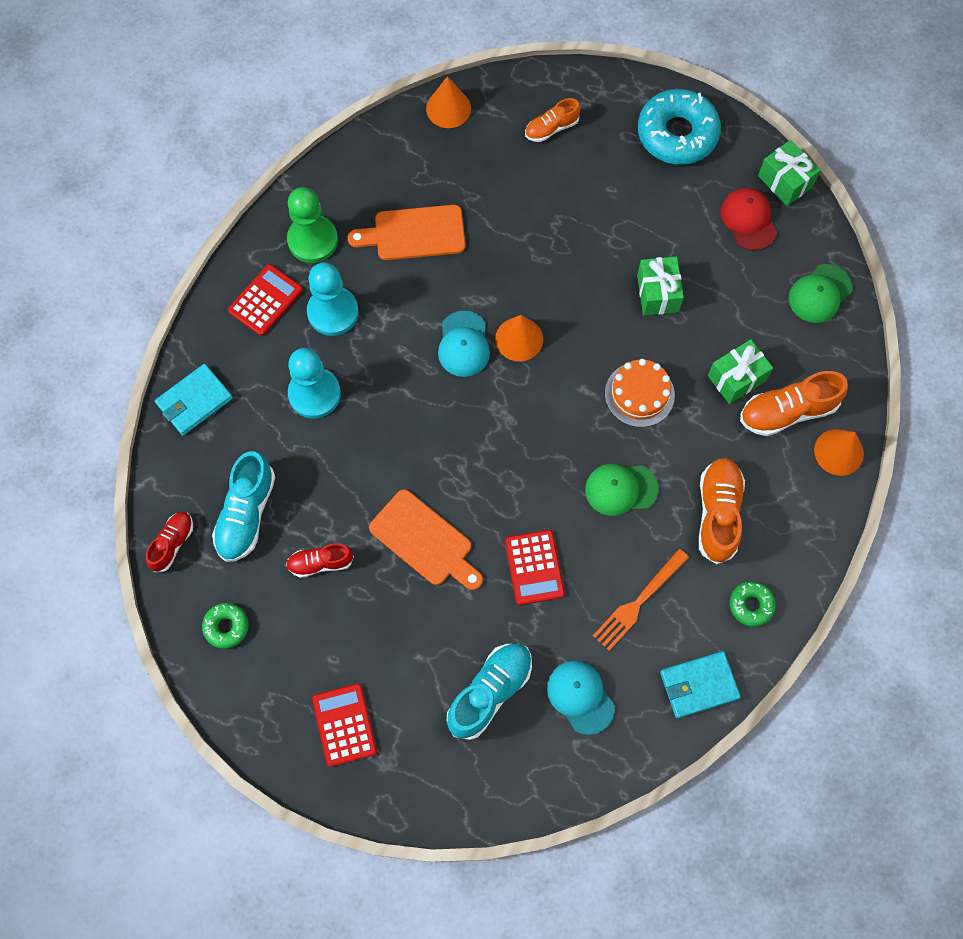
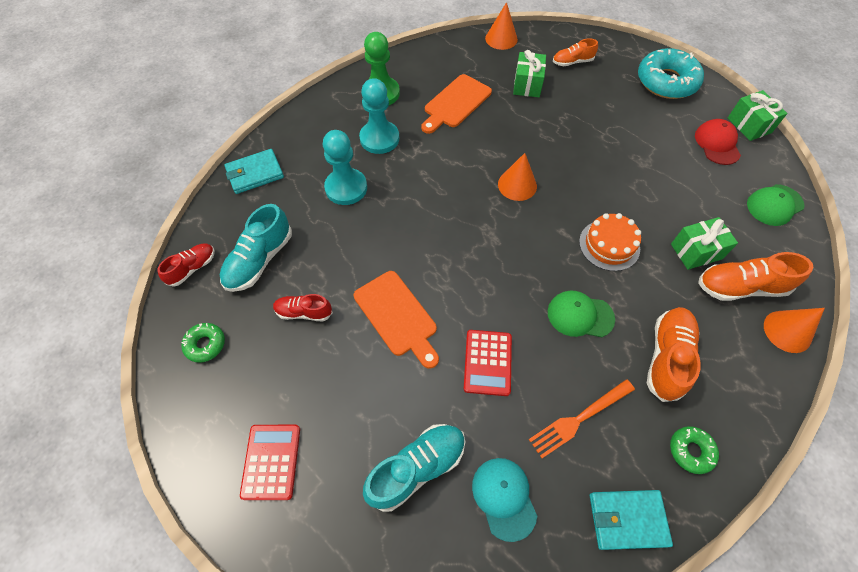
camera: 15 degrees right, 10 degrees down
red calculator [228,264,303,336] -> none
orange cutting board [348,205,466,260] -> orange cutting board turned 60 degrees counterclockwise [421,74,492,134]
turquoise cap [438,311,490,377] -> none
green gift [637,257,684,315] -> green gift moved to [513,50,546,97]

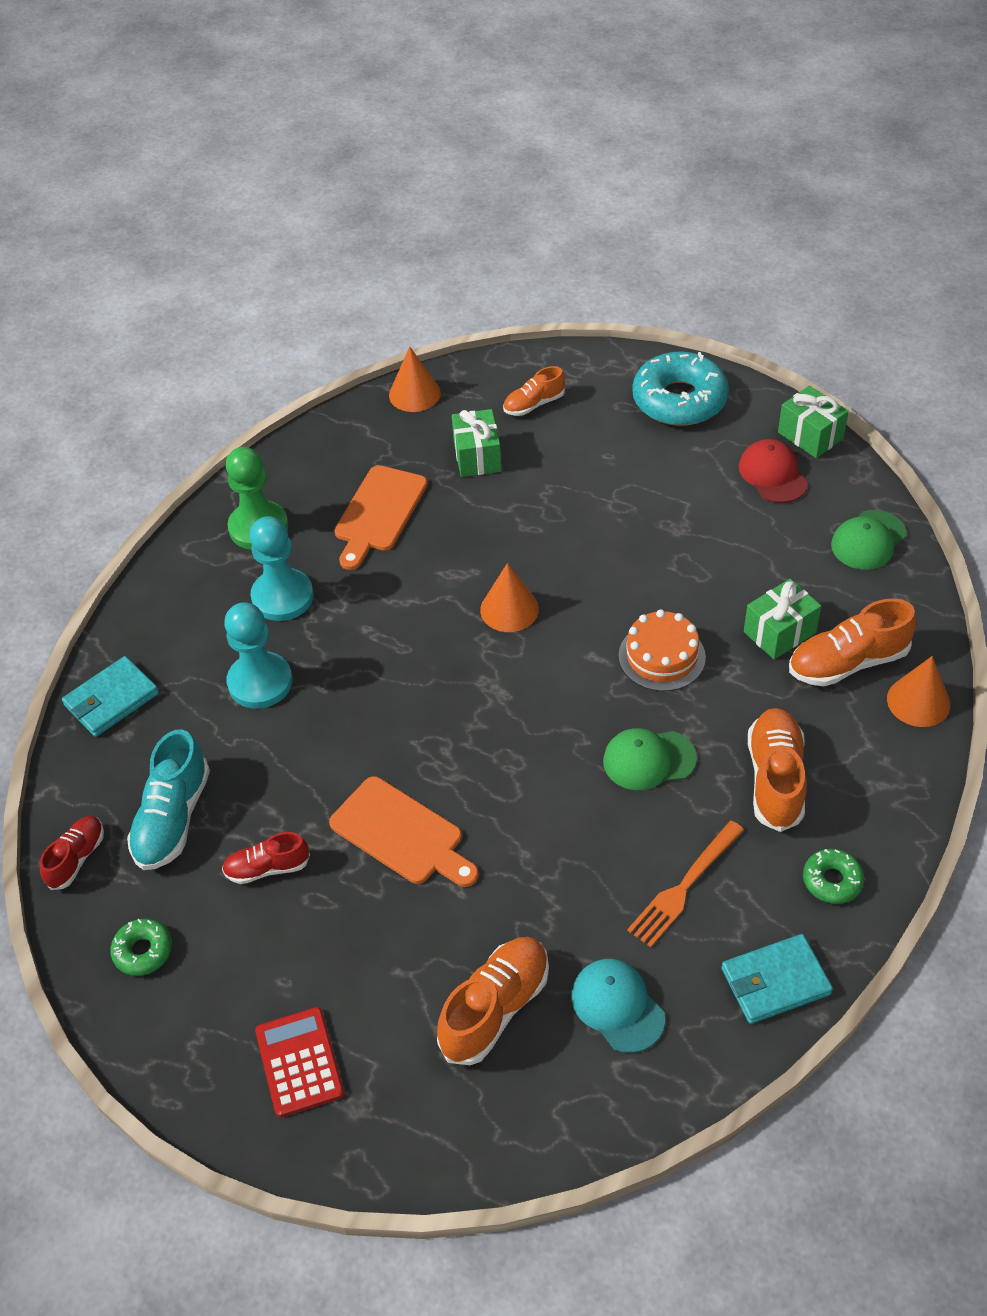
camera: 15 degrees left, 10 degrees down
turquoise shoe [363,424,466,512] -> orange shoe [437,937,549,1065]
red calculator [464,330,512,396] -> none

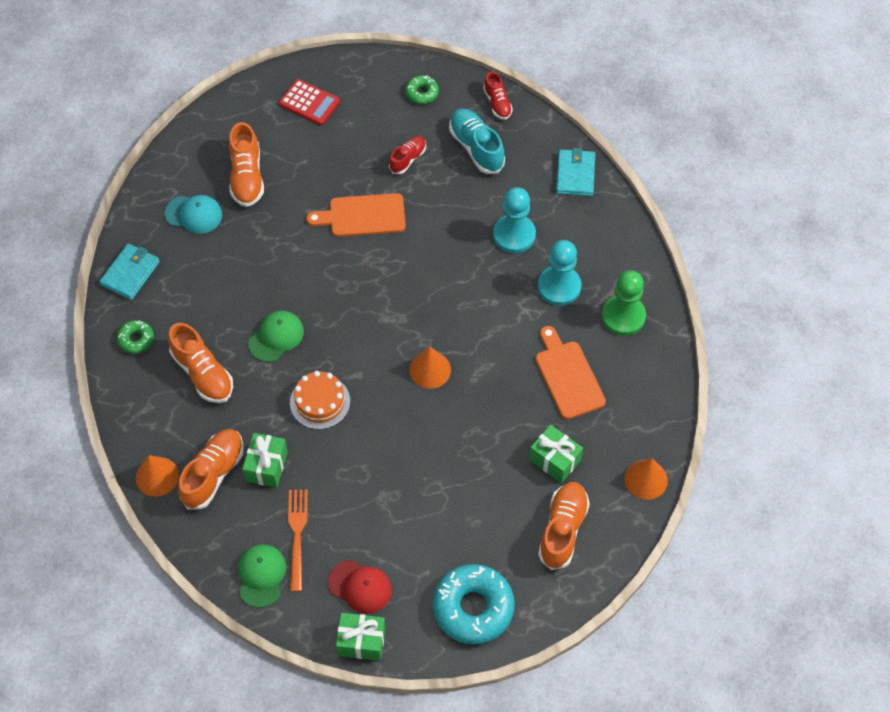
camera: 135 degrees right, 10 degrees up
orange shoe [503,366,565,416] -> orange shoe [538,482,590,570], size x1.64
orange fork [627,821,744,947] -> orange fork moved to [288,490,308,592]

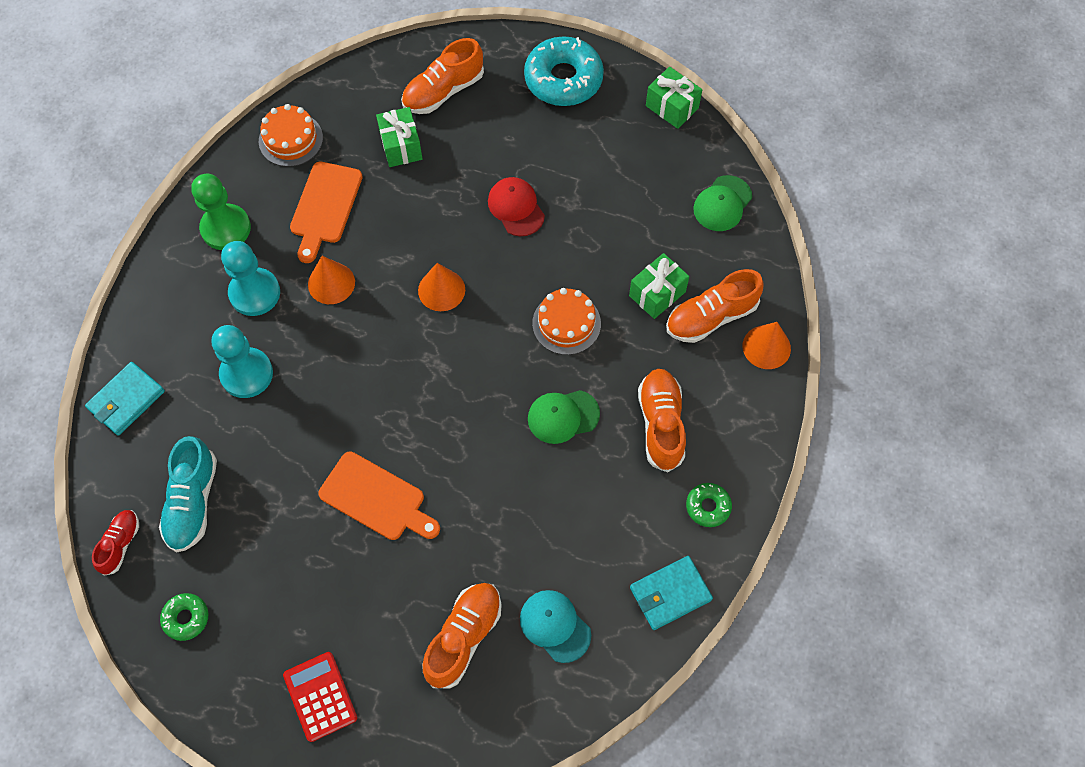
camera: 145 degrees left, 5 degrees up
orange fork [288,490,308,592] -> none
red cap [328,560,392,614] -> red cap moved to [488,177,545,236]
red shoe [389,136,426,174] -> none
orange cone [625,458,668,500] -> orange cone moved to [308,256,355,304]
none -> orange cake [259,104,323,167]

